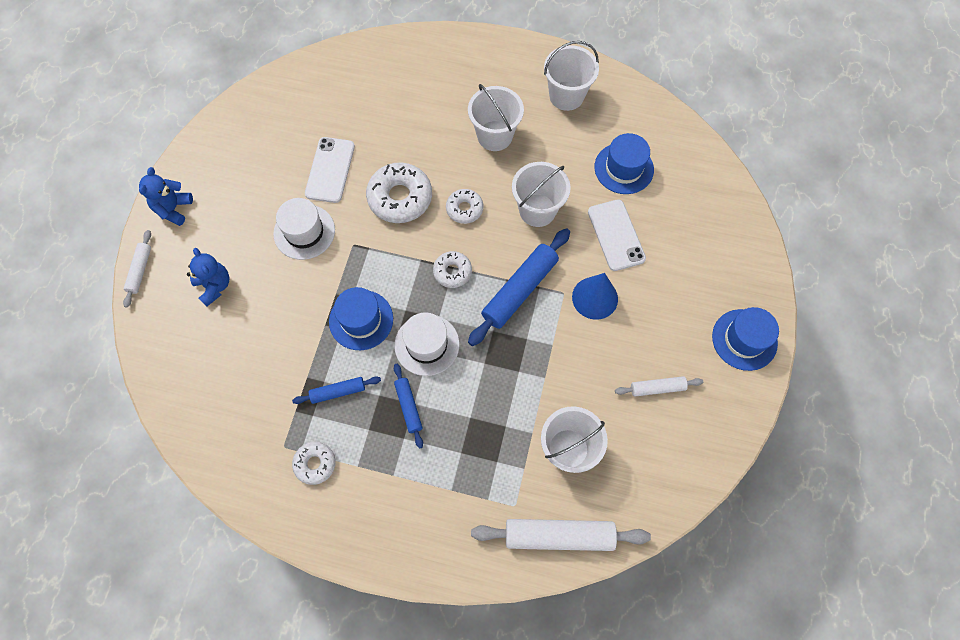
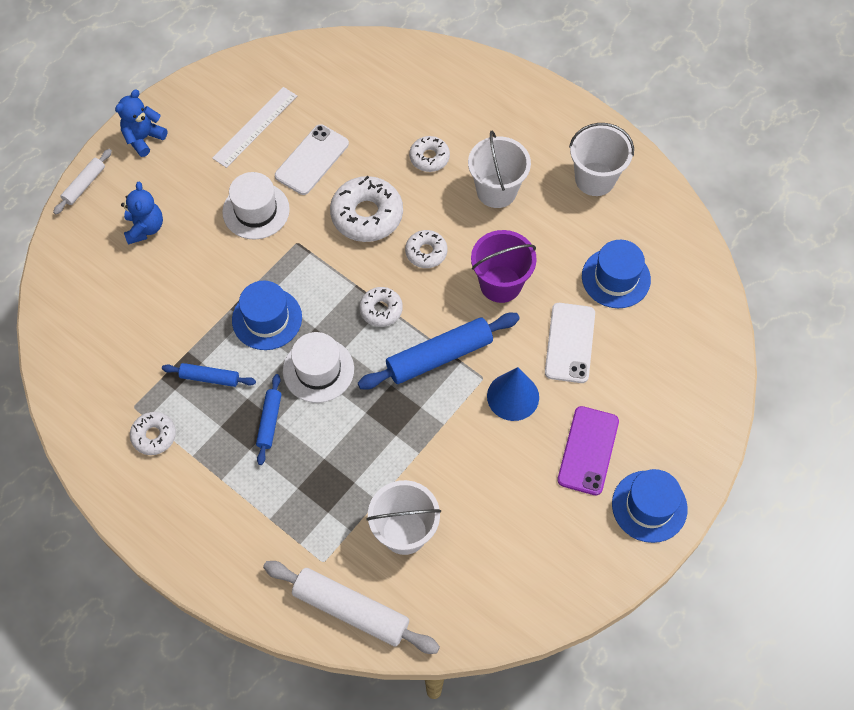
camera: 25 degrees right, 5 degrees down
white bucket [512,162,571,227] -> purple bucket [471,230,537,303]
white rolling pin [615,376,703,397] -> none
none -> white ruler [212,87,297,168]
none -> white donut [409,136,450,172]
none -> purple phone [557,406,619,495]

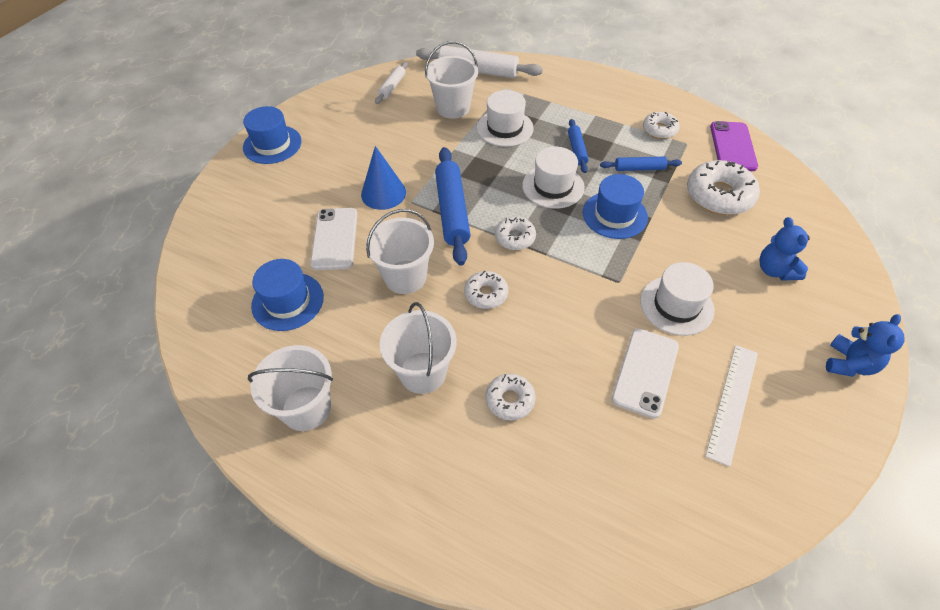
camera: 170 degrees right, 10 degrees down
white rolling pin [53,149,112,214] -> white rolling pin moved to [375,62,408,104]
white donut [330,176,403,242] -> white donut moved to [687,160,760,215]
blue rolling pin [358,313,520,390] -> blue rolling pin turned 60 degrees counterclockwise [435,147,471,266]
purple bucket [471,230,537,303] -> white bucket [366,209,434,294]
purple phone [557,406,619,495] -> purple phone moved to [710,121,758,171]
none -> white hat [477,90,534,147]

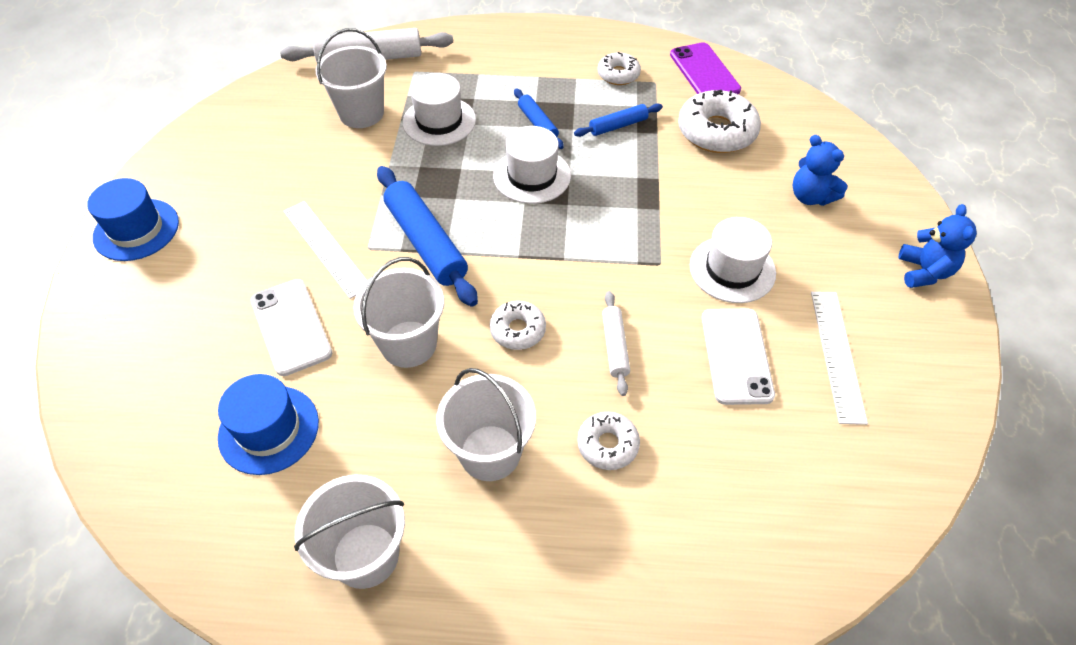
camera: 25 degrees left, 0 degrees up
blue cone [361,146,406,210] -> white ruler [284,201,367,299]
white rolling pin [375,62,408,104] -> white rolling pin moved to [602,291,630,396]
white donut [495,217,536,250] -> none
blue hat [583,174,648,239] -> none

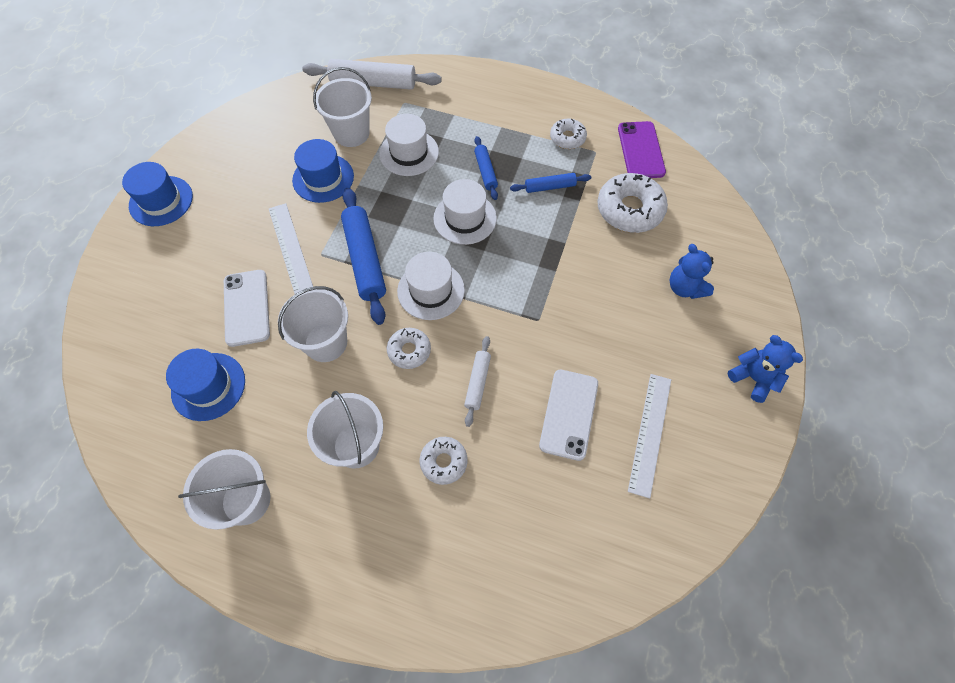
camera: 15 degrees right, 10 degrees up
white hat [690,217,776,303] -> white hat moved to [397,252,465,320]
blue teddy bear [898,204,977,288] -> blue teddy bear turned 60 degrees counterclockwise [728,335,803,403]
none -> blue hat [292,139,354,203]

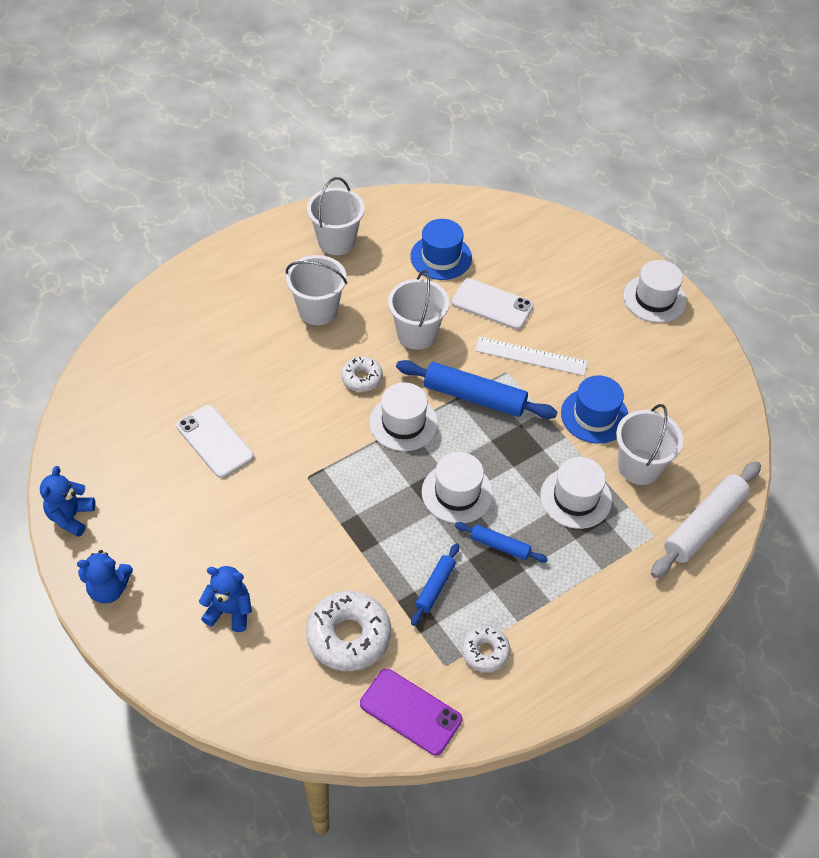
camera: 125 degrees right, 10 degrees down
blue hat [122,162,193,226] -> white hat [623,260,687,323]
white donut [420,437,468,485] -> none
white rolling pin [464,336,491,427] -> none
white ruler [628,374,671,498] -> none
none -> blue teddy bear [40,466,95,537]

